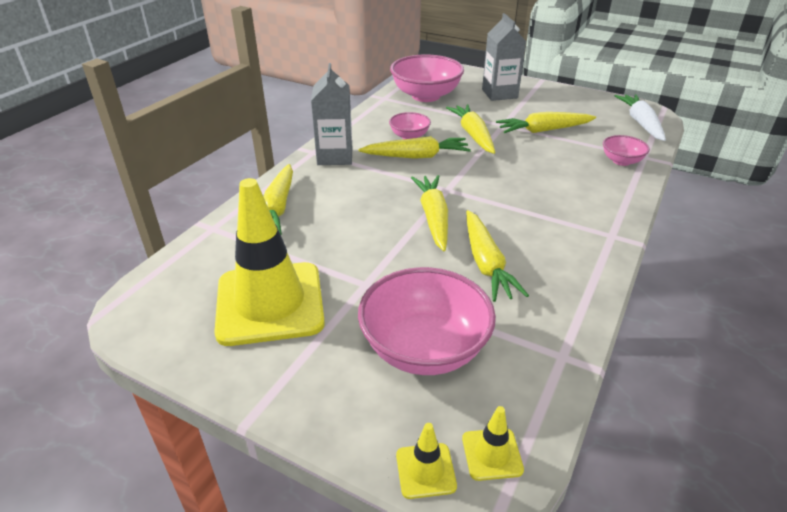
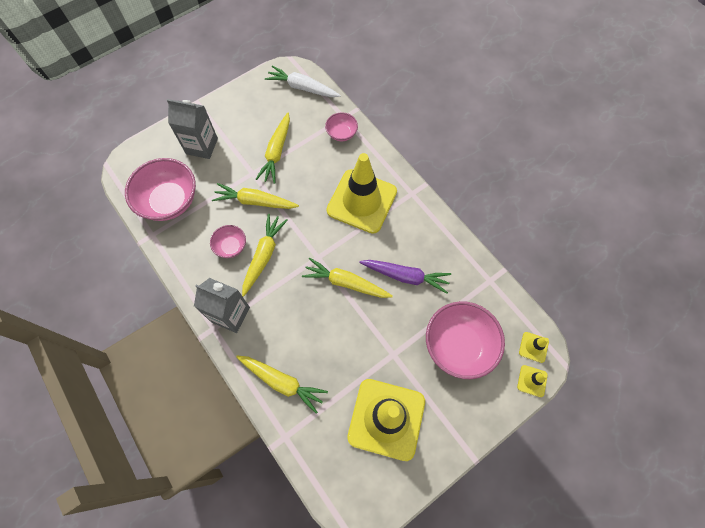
camera: 65 degrees left, 30 degrees up
yellow carrot [466,210,529,302] -> purple carrot [359,260,451,294]
none -> yellow traffic cone [326,153,397,234]

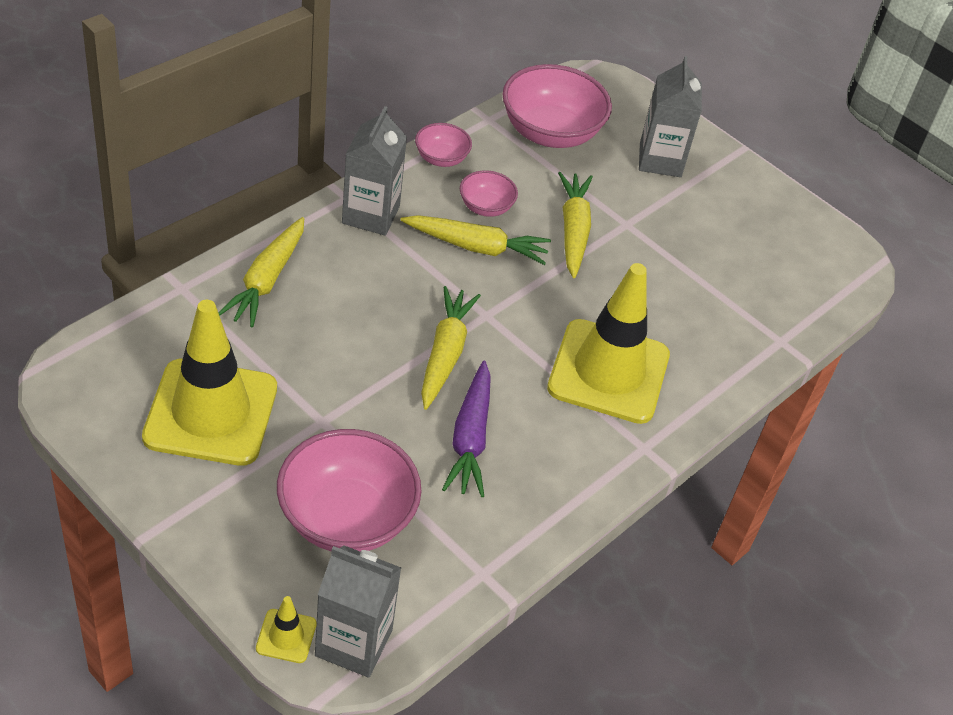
camera: 75 degrees right, 20 degrees down
yellow carrot [256,113,290,184] -> none
white carrot [265,65,341,97] -> none
pink bowl [325,112,358,141] -> pink bowl moved to [415,123,472,167]
yellow traffic cone [519,332,549,363] -> grey carton [315,545,401,678]

